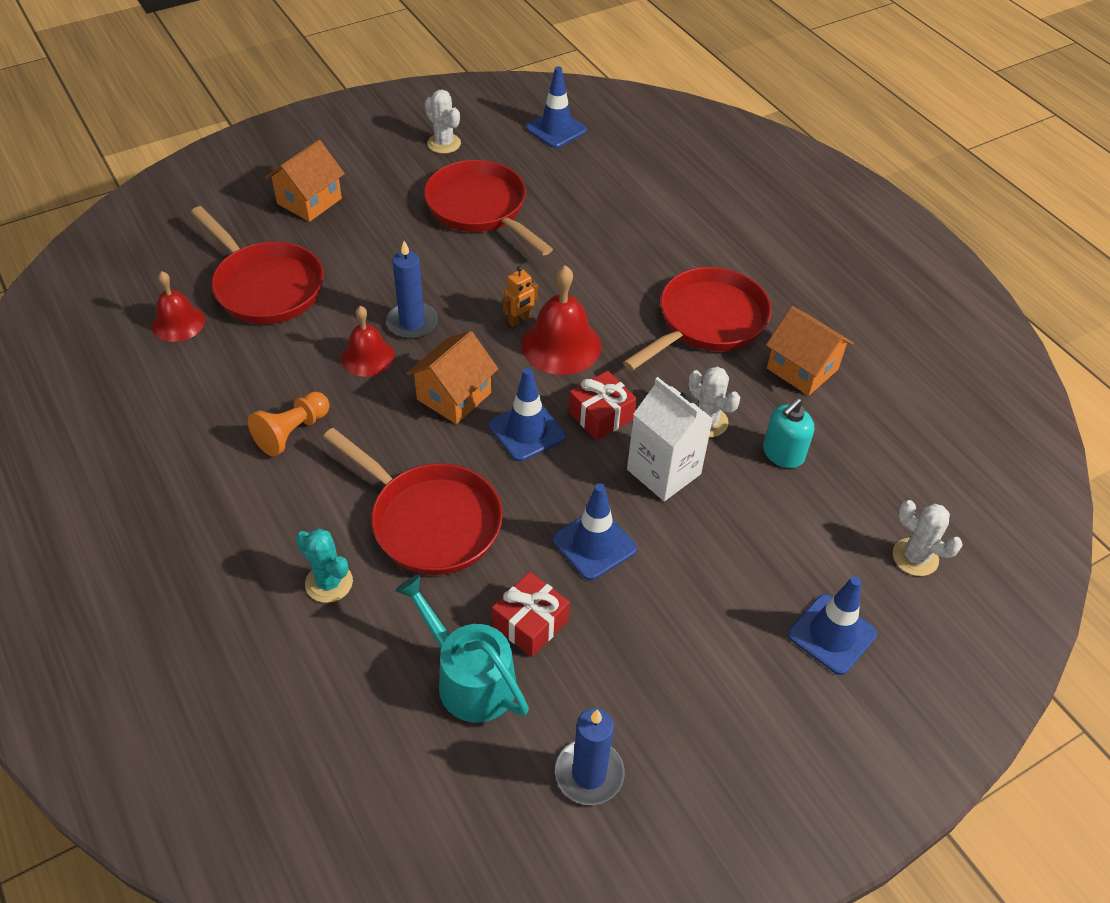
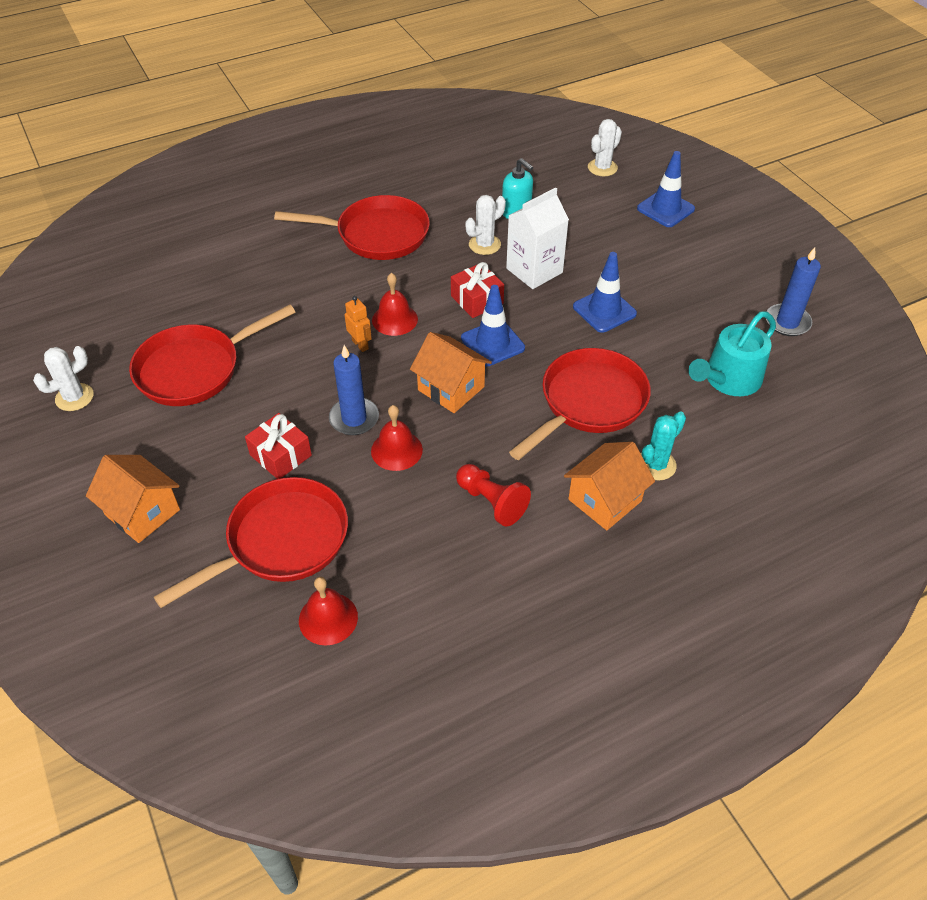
camera: 85 degrees left, 0 degrees up
orange pawn [248,392,330,457] -> red pawn [456,464,531,527]
red gift [492,572,570,657] -> red gift moved to [245,413,312,479]
red bell [522,265,601,375] -> red bell [372,273,418,336], size x0.65
blue traffic cone [526,66,587,148] -> none
red pan [623,267,772,371] -> red pan turned 135 degrees clockwise [274,195,430,260]
orange house [766,306,853,396] -> orange house moved to [564,442,655,530]

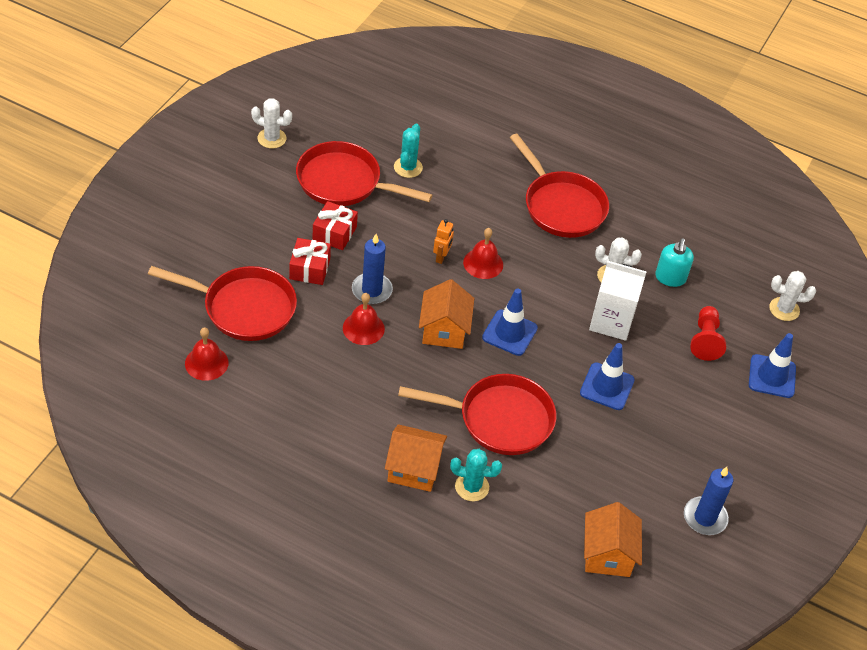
camera: 50 degrees right, 0 degrees up
orange house [86,455,180,543] -> orange house moved to [584,502,642,577]
red gift [451,262,504,318] -> red gift moved to [313,201,358,250]
red pawn [456,464,531,527] -> red pawn moved to [691,306,726,361]
turquoise watering can [688,311,776,396] -> none
none -> turquoise cactus [394,124,423,178]

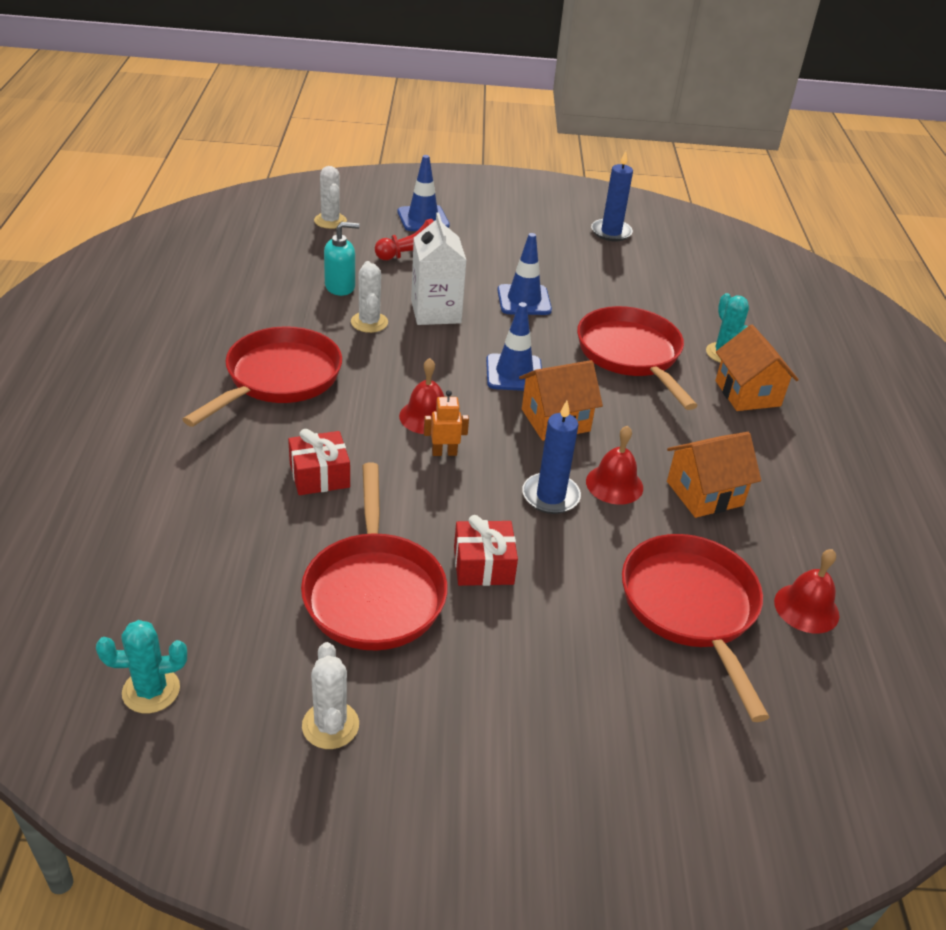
camera: 115 degrees left, 10 degrees down
red gift [289,238,331,285] -> red gift moved to [288,429,350,495]
turquoise cactus [394,124,423,178] -> turquoise cactus moved to [96,620,187,713]
orange house [584,502,642,577] -> orange house moved to [667,432,761,518]

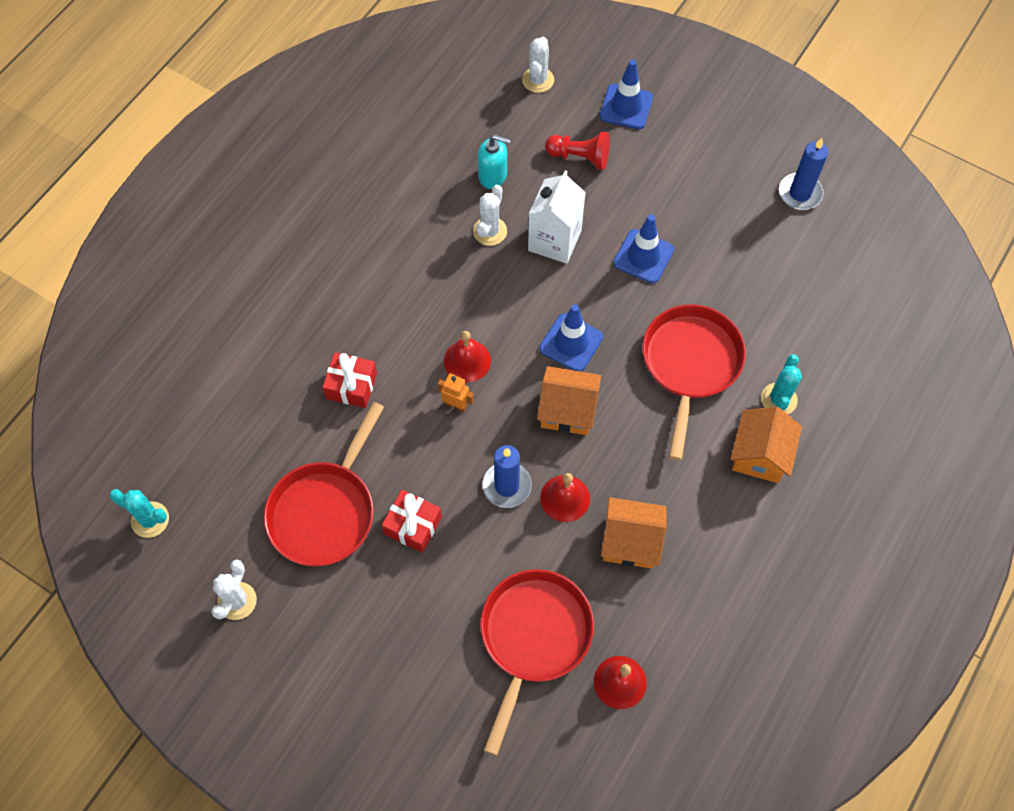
camera: 35 degrees right, 25 degrees up
red pan [182,326,342,427] -> none

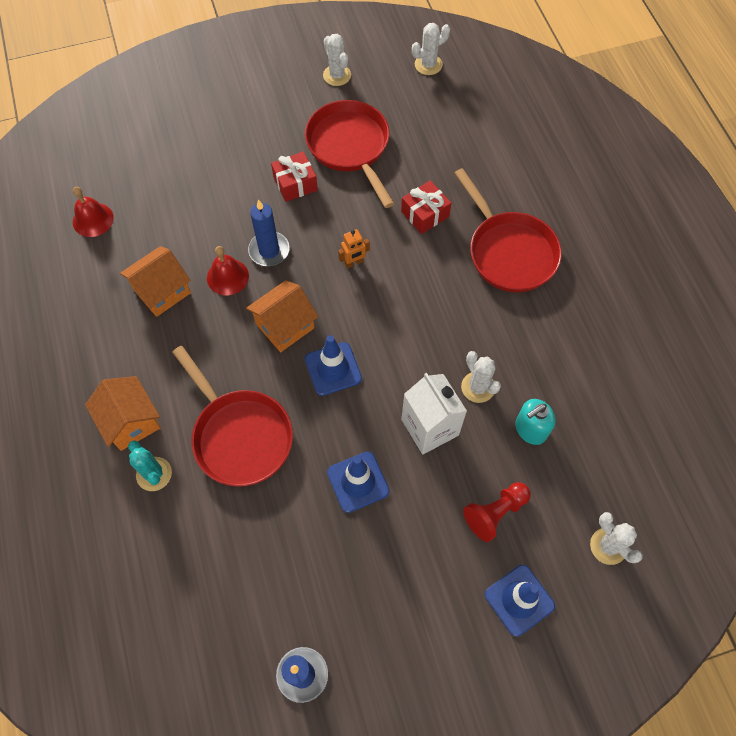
camera: 130 degrees right, 0 degrees up
turquoise cactus [109,489,169,538] -> white cactus [412,23,450,75]
red bell [444,331,491,382] -> none
red pan [480,569,594,756] -> red pan moved to [454,168,562,292]

